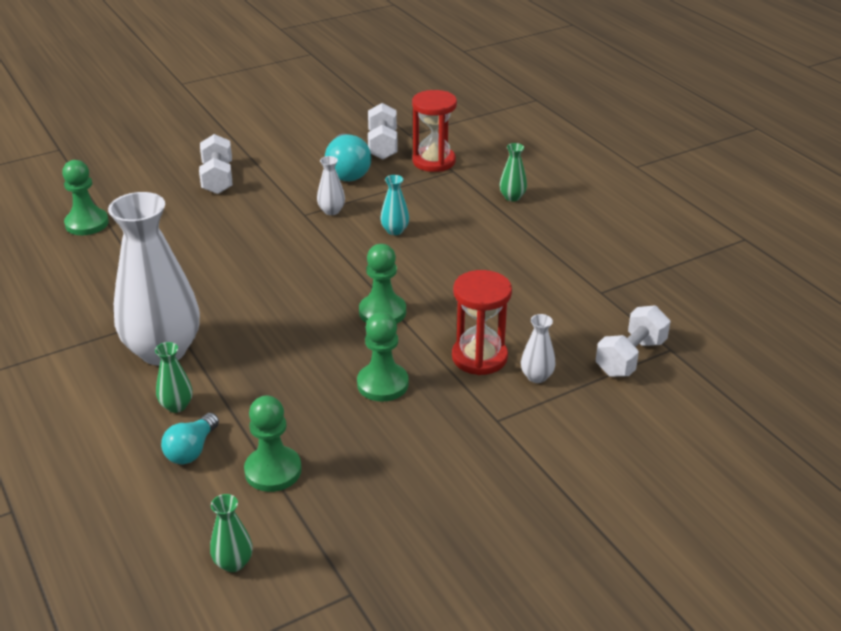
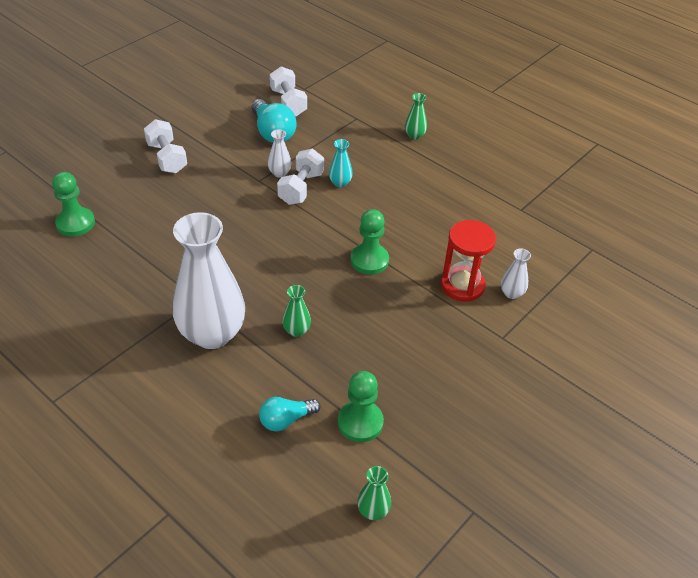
camera: 20 degrees left, 10 degrees up
green vase [155,342,193,413] -> green vase moved to [282,285,311,337]
turquoise light bulb [161,413,219,464] -> turquoise light bulb turned 60 degrees clockwise [259,397,321,432]
green pawn [357,312,409,402] -> none
red hourglass [412,90,457,172] -> none
white dumbbell [596,305,671,377] -> white dumbbell moved to [277,149,324,205]

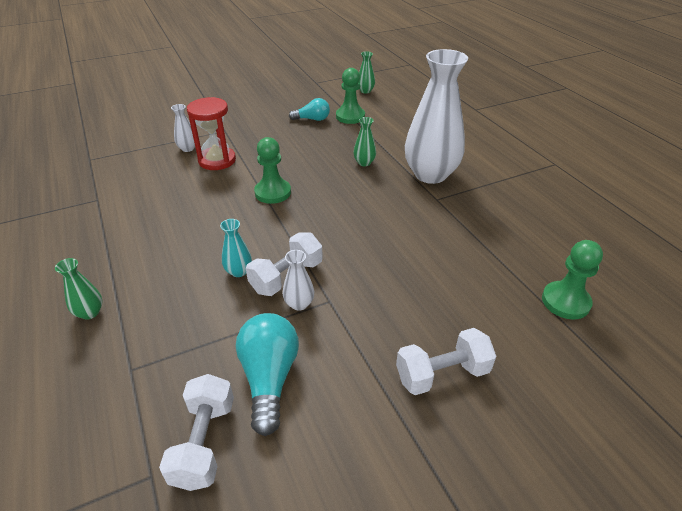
camera: 155 degrees left, 5 degrees down
white dumbbell [144,119,187,173] -> white dumbbell turned 75 degrees clockwise [396,328,496,395]
turquoise light bulb [259,397,321,432] -> turquoise light bulb moved to [289,98,330,121]

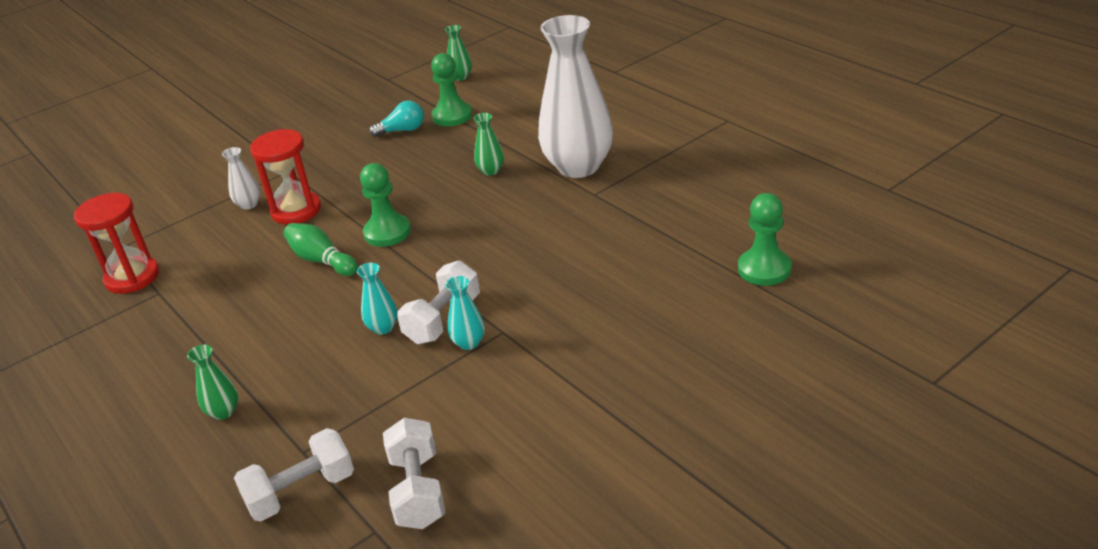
camera: 10 degrees left, 5 degrees down
turquoise light bulb [236,313,299,436] -> none
white vase [283,250,314,311] -> turquoise vase [446,276,485,350]
white dumbbell [396,328,496,395] -> white dumbbell moved to [234,428,354,521]
none -> red hourglass [74,193,159,294]
none -> green bowling pin [284,223,358,276]

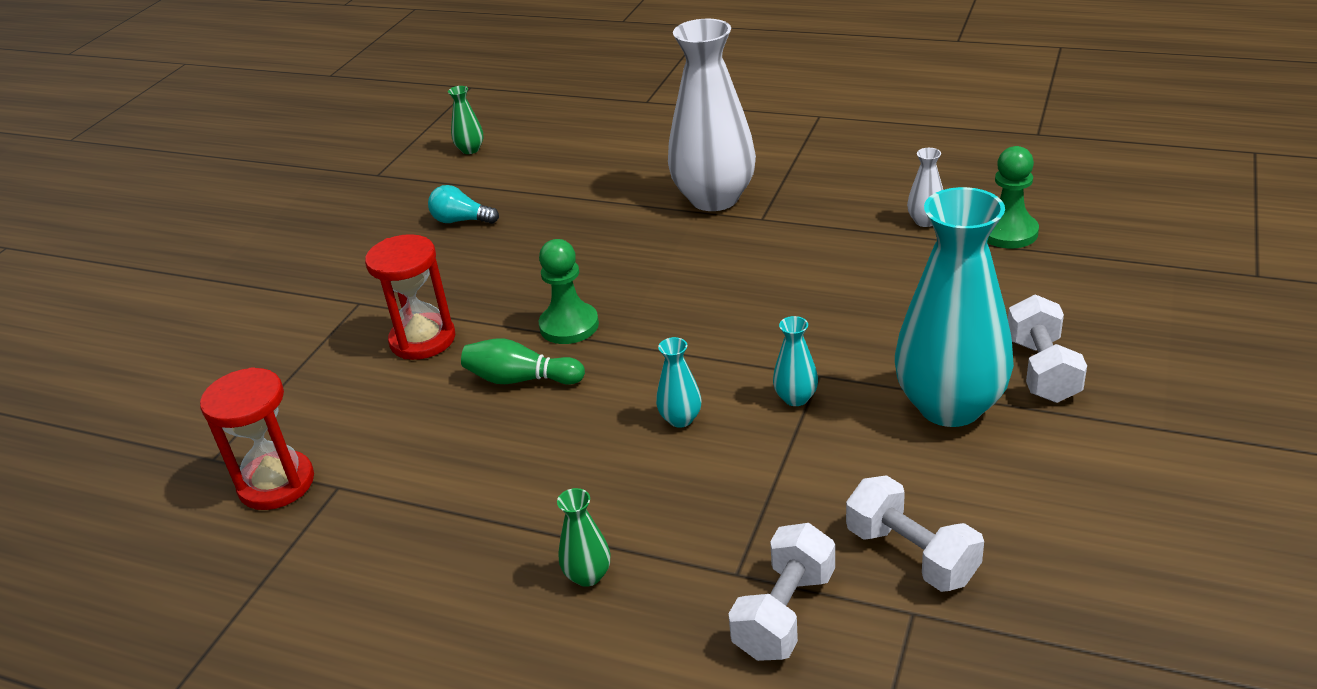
camera: 30 degrees left, 0 degrees up
white vase [222,147,260,210] -> white vase moved to [907,148,943,227]
turquoise light bulb [369,100,424,137] -> turquoise light bulb turned 120 degrees counterclockwise [428,185,499,224]
white dumbbell [397,260,480,344] -> white dumbbell moved to [1008,294,1087,403]
green pawn [431,53,472,126] -> none
green vase [473,113,504,176] -> none
none -> turquoise vase [895,187,1014,427]

